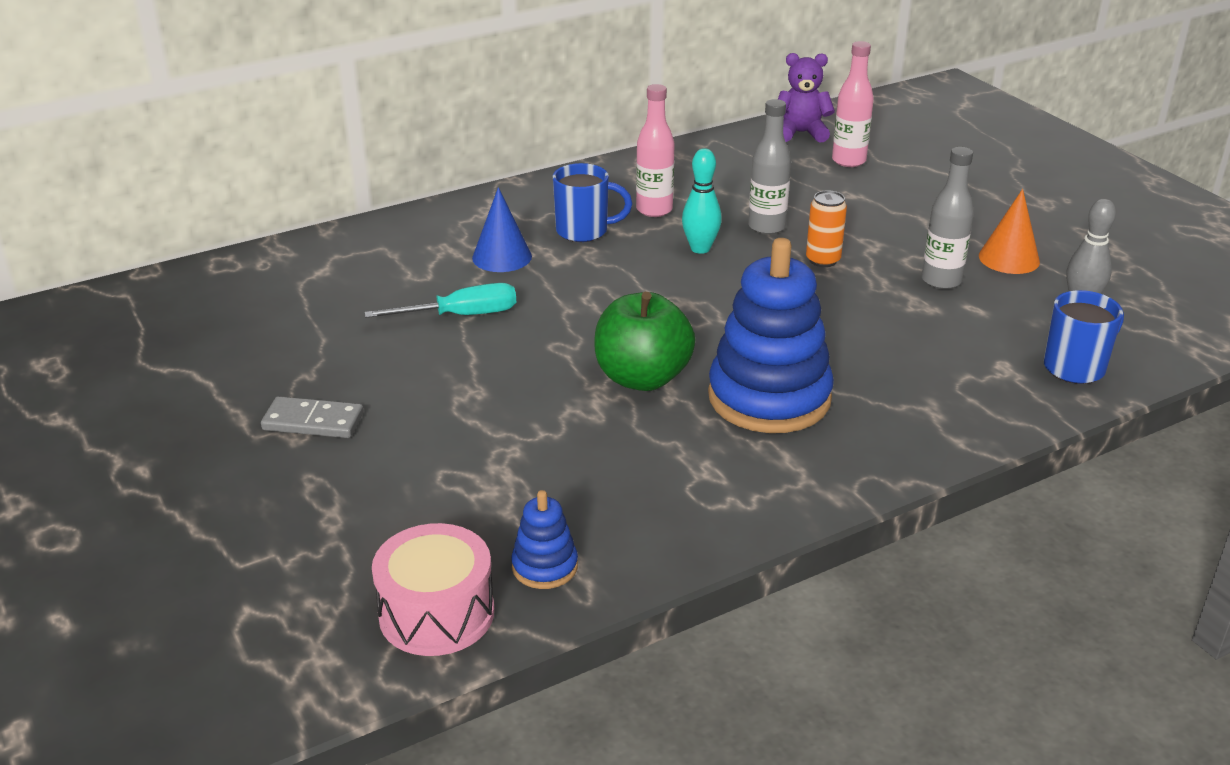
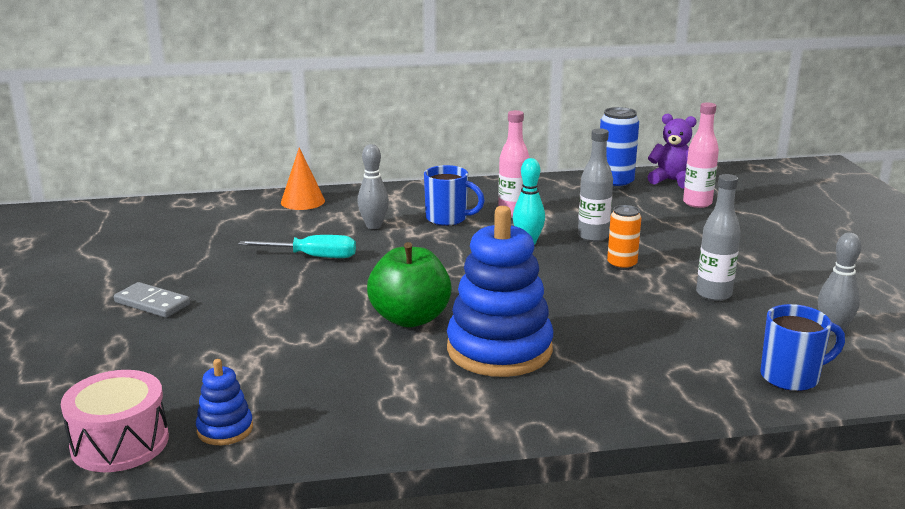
camera: 20 degrees right, 10 degrees down
blue cone [472,187,532,272] -> grey bowling pin [357,144,389,229]
orange cone [979,189,1040,274] -> orange cone moved to [281,147,325,210]
none -> blue can [600,107,639,189]

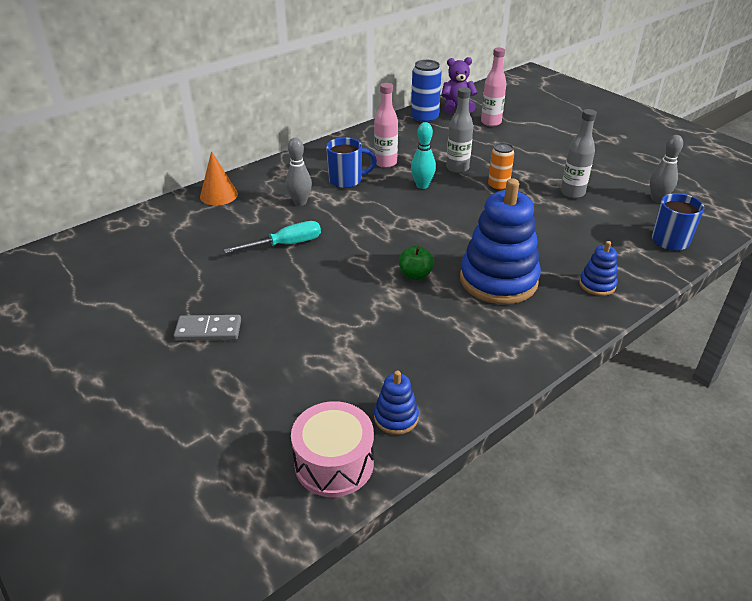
camera: 30 degrees left, 15 degrees up
green apple [367,242,452,328] -> green apple [399,246,434,280], size x0.55
none -> blue stacking toy [579,241,618,296]

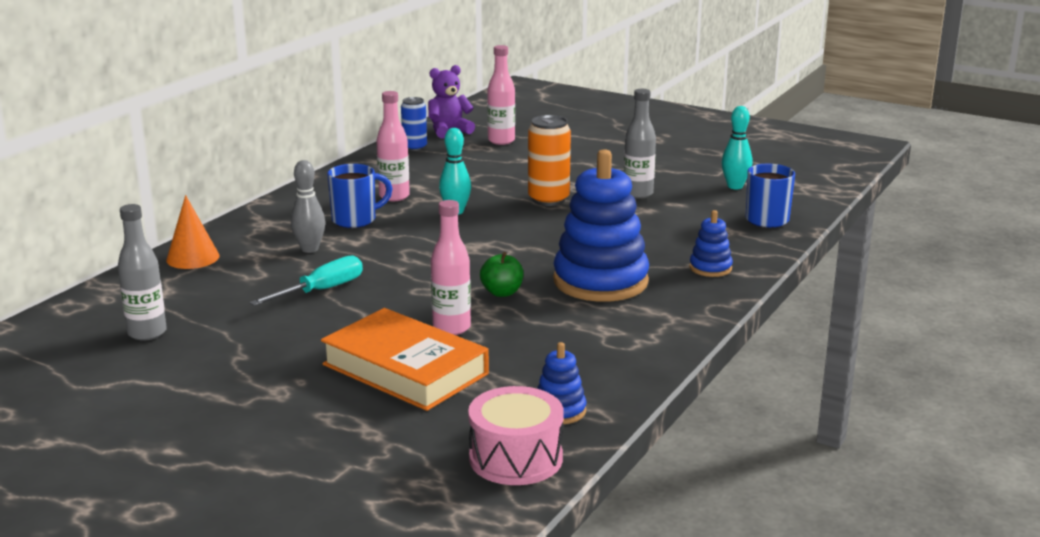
camera: 20 degrees left, 15 degrees down
grey domino [174,315,241,341] -> none
blue can [411,60,442,124] -> blue can [401,97,427,151], size x0.66
grey bottle [446,87,473,173] -> grey bottle moved to [118,204,167,341]
orange can [488,143,514,191] -> orange can [528,115,571,206], size x1.51
grey bowling pin [650,135,683,203] -> turquoise bowling pin [722,106,752,189]
none -> orange book [321,308,489,411]
none -> pink bottle [431,200,471,335]

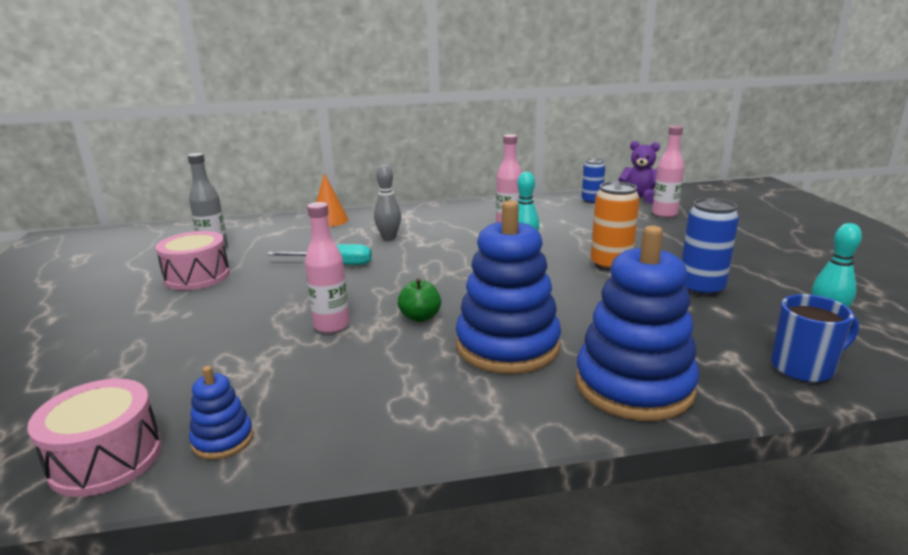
camera: 50 degrees right, 0 degrees up
orange book [321,308,489,411] -> none
blue mug [327,164,393,228] -> none
grey bottle [624,89,656,199] -> blue can [682,198,739,297]
blue stacking toy [689,210,733,277] -> blue stacking toy [575,225,699,421], size x2.19
none -> pink drum [156,231,230,290]

